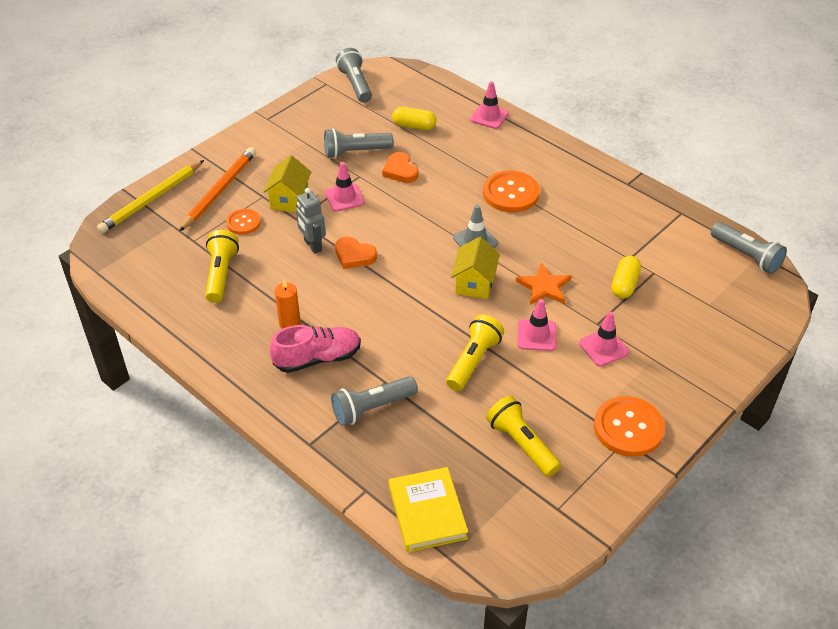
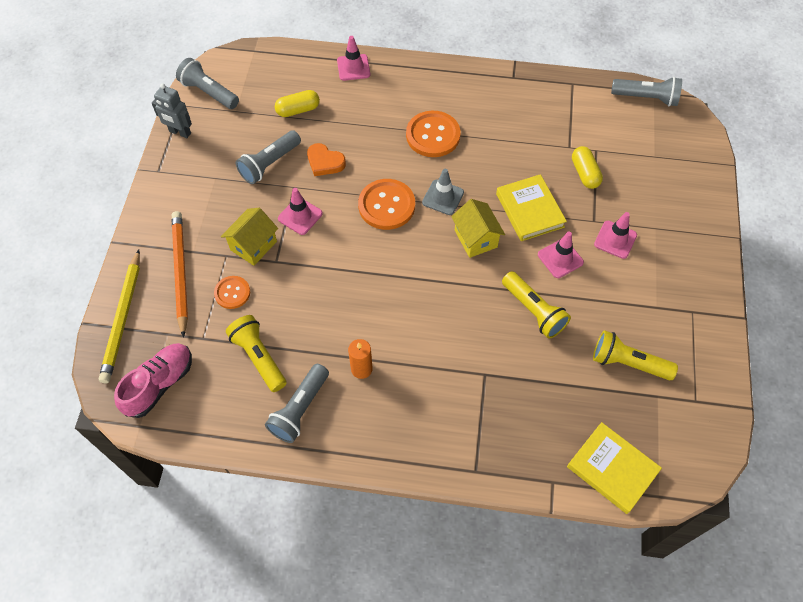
camera: 35 degrees left, 15 degrees up
yellow house [263,155,311,213] -> yellow house turned 60 degrees clockwise [221,208,278,266]
pink shoe [270,325,361,373] -> pink shoe moved to [114,343,192,418]
grey robot [296,188,326,254] -> grey robot moved to [152,83,192,138]
grey flashlight [331,376,418,426] -> grey flashlight moved to [265,364,329,443]
orange heart [335,237,377,269] -> none
yellow flashlight [446,315,504,391] -> yellow flashlight turned 150 degrees clockwise [502,271,571,339]
orange star [516,262,572,305] -> yellow book [496,174,567,241]
orange button [594,396,665,457] -> orange button moved to [358,179,415,230]

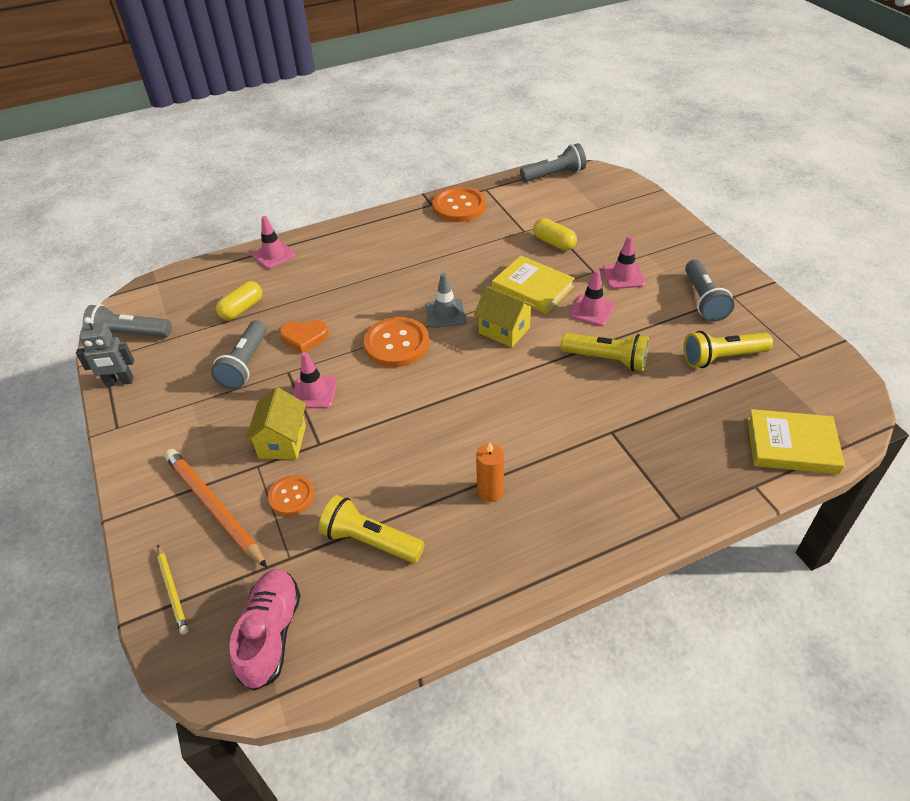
camera: 30 degrees left, 15 degrees down
yellow pencil [98,249,140,383] -> yellow pencil [157,545,188,635], size x0.54
grey flashlight [265,364,329,443] -> grey flashlight moved to [685,260,734,322]
orange button [406,111,461,157] -> orange button moved to [432,187,486,222]

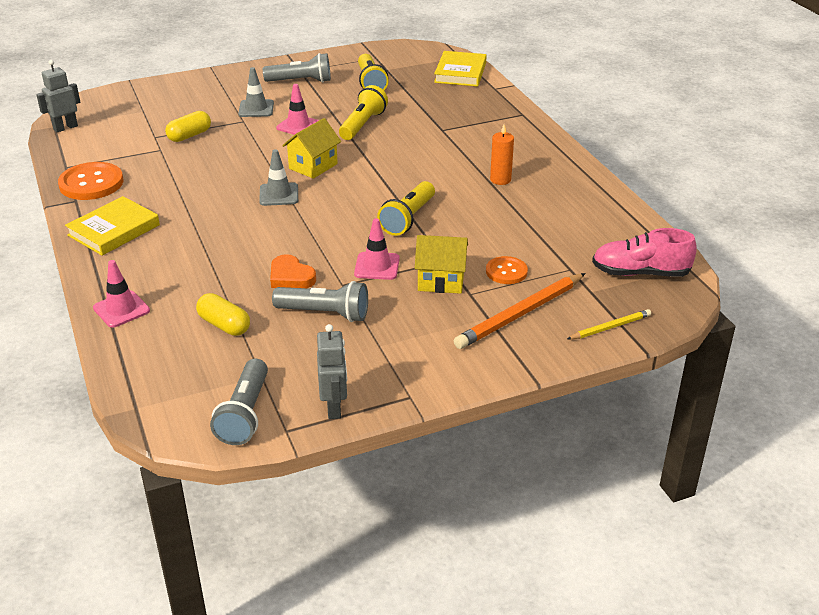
camera: 90 degrees left, 10 degrees down
orange heart [279,320,329,353] -> orange heart turned 135 degrees clockwise [270,254,316,288]
yellow flashlight [319,495,425,563] -> yellow flashlight moved to [377,181,435,236]
orange button [364,317,429,367] -> none
yellow book [492,256,575,314] -> yellow book moved to [65,196,160,256]
grey flashlight [520,143,586,182] -> grey robot [36,60,80,133]
pink traffic cone [603,236,645,289] -> grey traffic cone [238,67,274,117]

